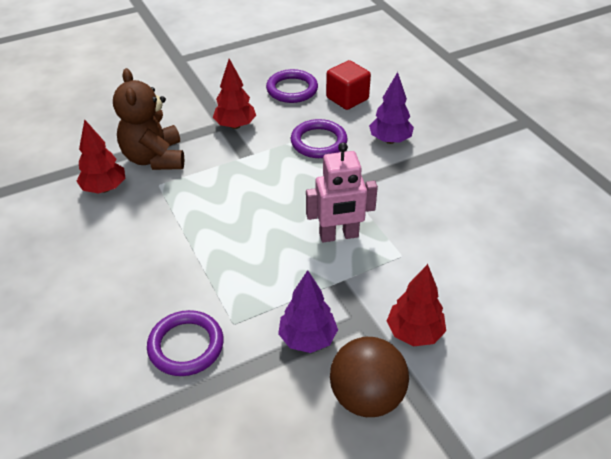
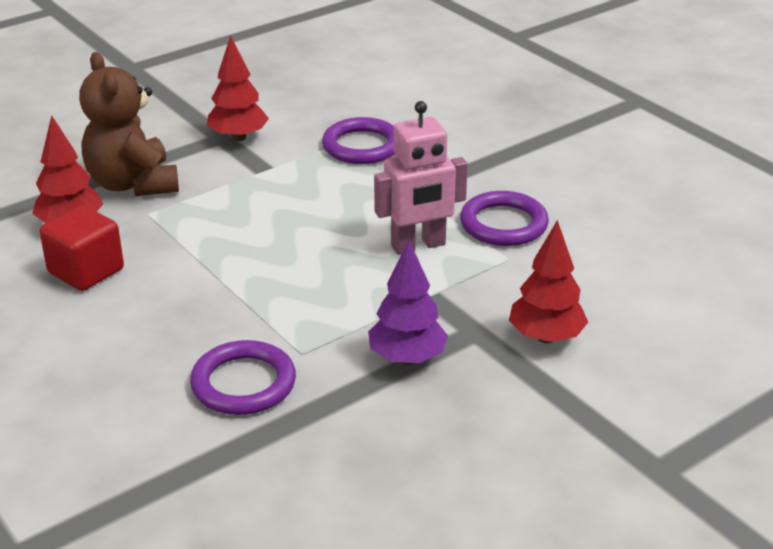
camera: 10 degrees left, 10 degrees down
purple ring [266,69,318,103] -> purple ring moved to [460,191,549,246]
red cube [326,60,371,110] -> red cube moved to [40,205,124,291]
brown ball [330,337,409,417] -> none
purple tree [369,72,414,144] -> none

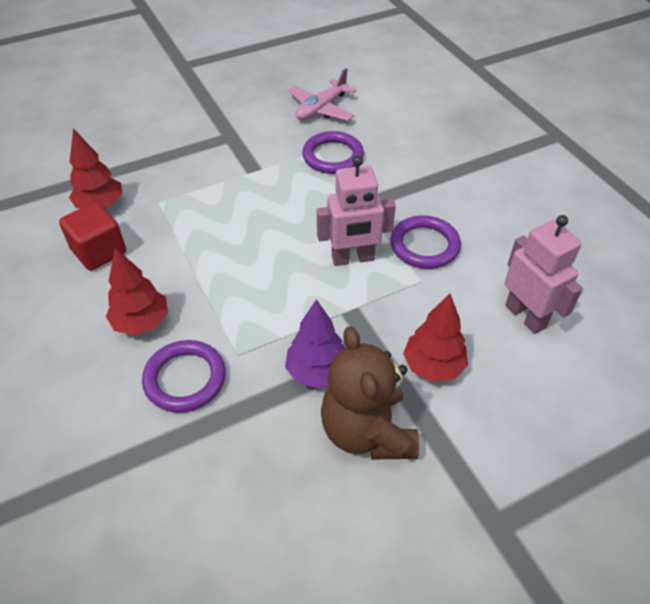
camera: 10 degrees right, 15 degrees up
brown teddy bear [79,52,179,196] -> brown teddy bear moved to [321,326,419,459]
red tree [207,35,269,141] -> red tree moved to [106,248,168,335]
none -> pink plane [288,68,357,121]
none -> pink robot [505,215,583,334]

